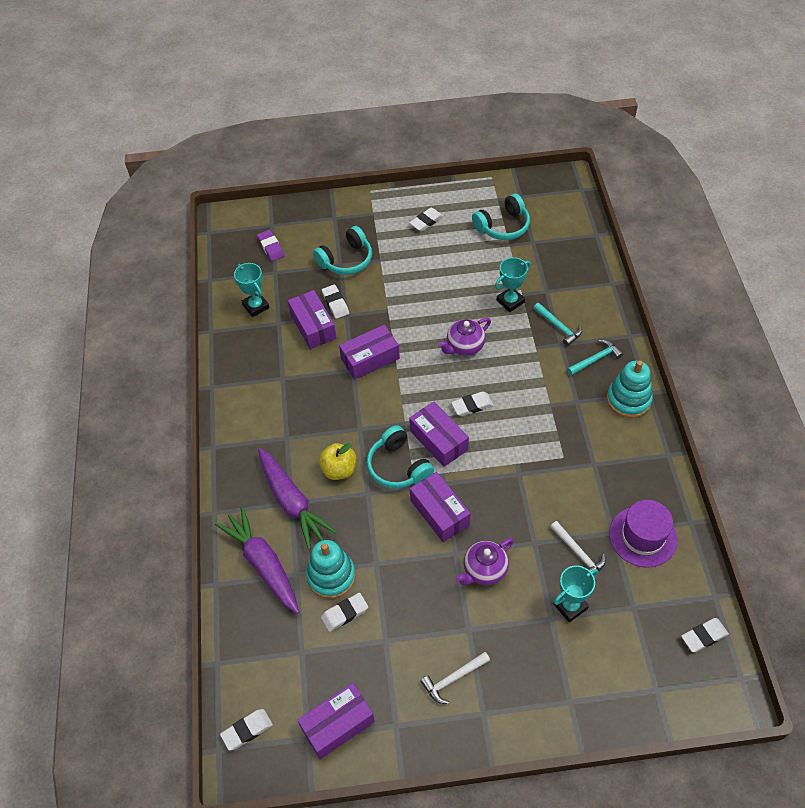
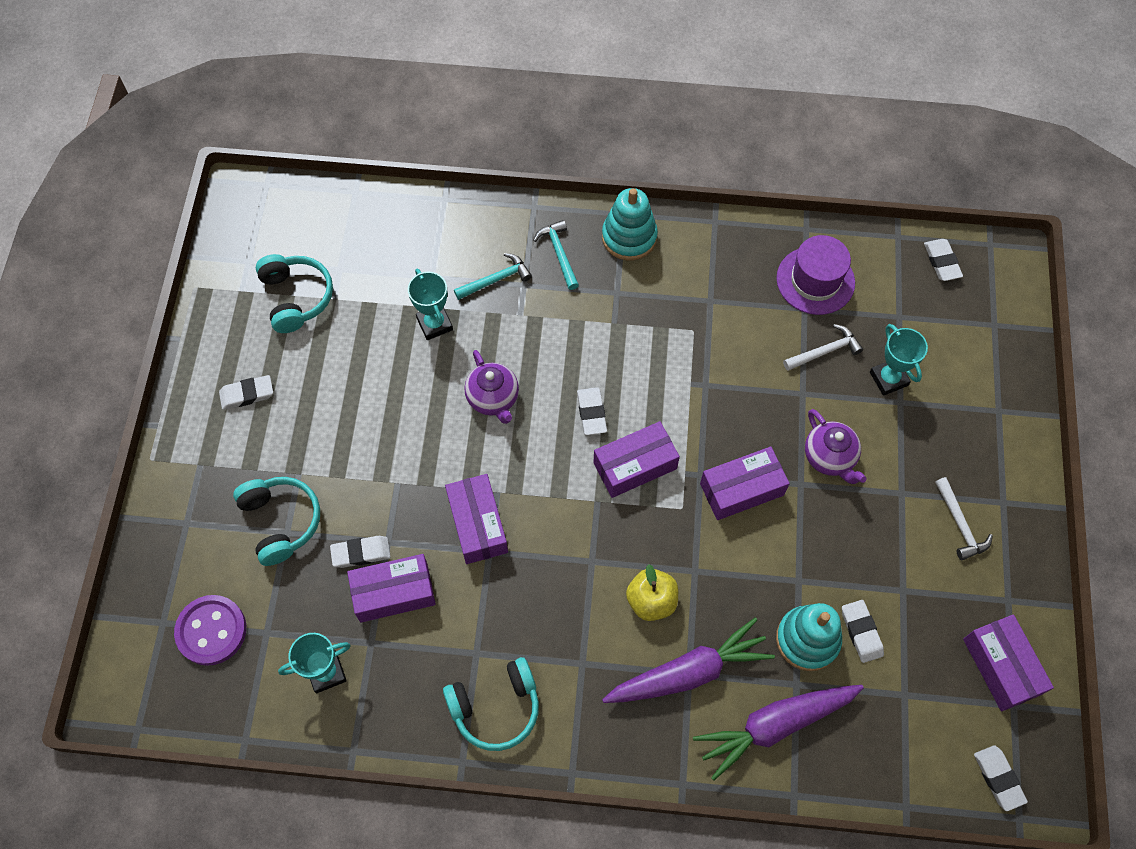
camera: 80 degrees left, 10 degrees up
purple eraser [257,230,285,261] -> purple button [174,595,246,666]
turquoise headphones [367,425,434,489] -> turquoise headphones moved to [443,657,539,751]
white eraser [409,208,443,232] -> white eraser turned 75 degrees counterclockwise [219,375,273,410]

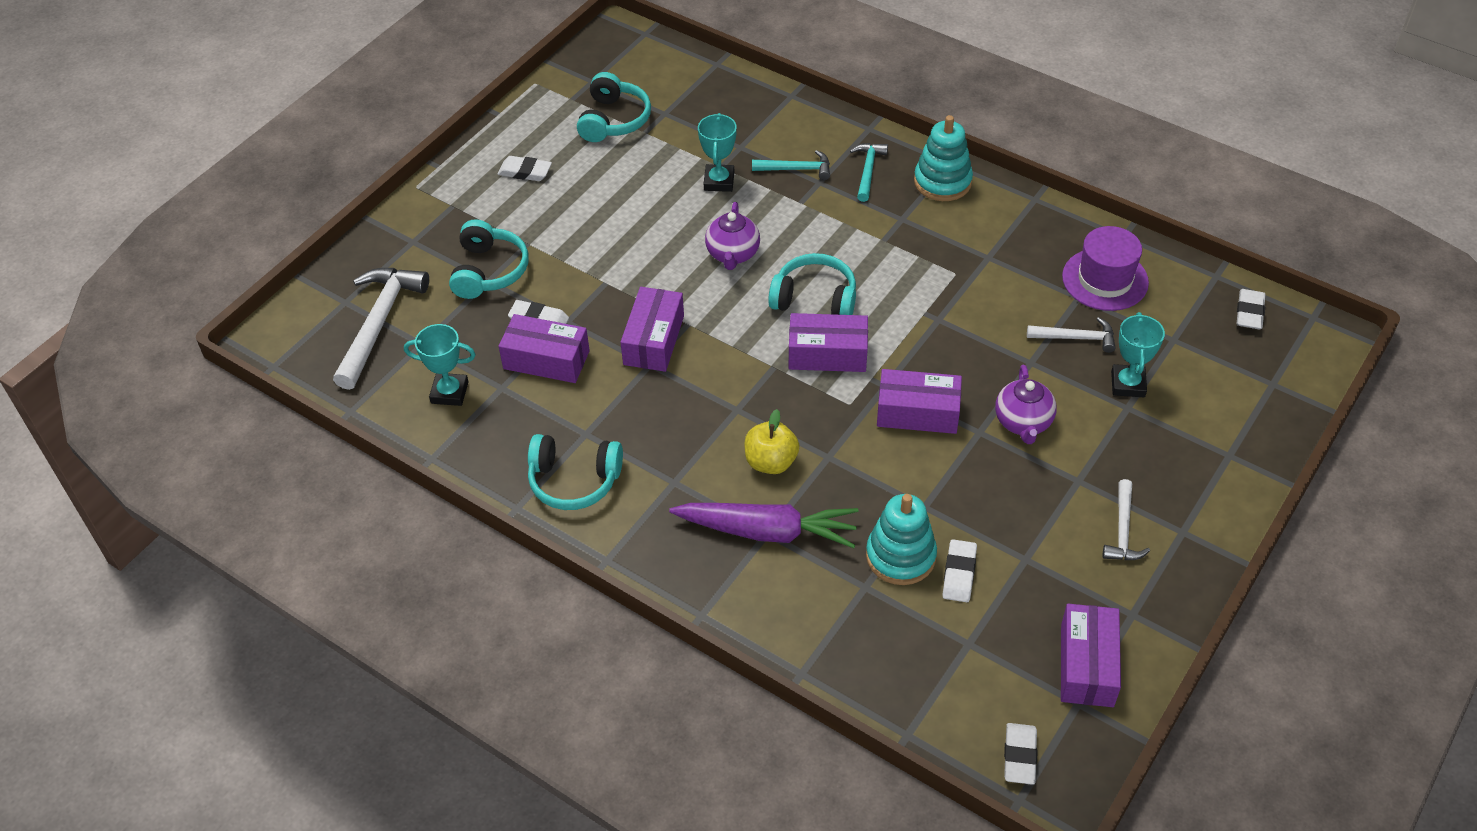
camera: 30 degrees right, 15 degrees down
purple button [174,595,246,666] -> white hammer [333,268,429,390]
white eraser [577,387,607,435] -> turquoise headphones [768,253,856,315]
purple carrot [693,685,864,780] -> none

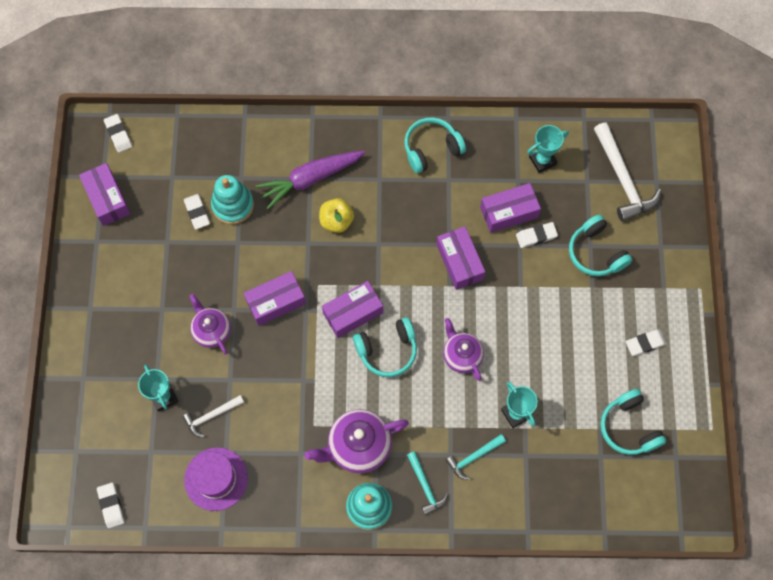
camera: 145 degrees right, 20 degrees up
white hammer [1102,479,1150,560] -> none
none -> purple teapot [305,409,409,473]

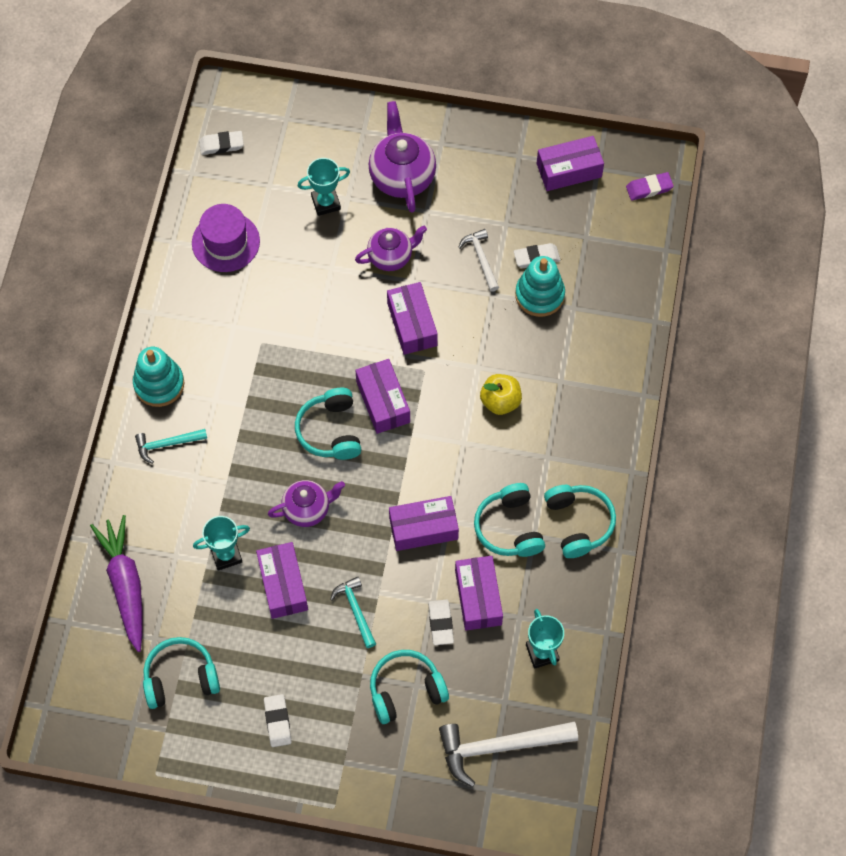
camera: 100 degrees right, 5 degrees down
white eraser [104,114,132,153] -> purple eraser [626,172,674,200]
white hammer [182,395,244,437] -> white hammer moved to [459,229,499,292]
purple carrot [256,151,365,209] -> purple carrot moved to [90,515,142,652]
purple teapot [305,409,409,473] -> purple teapot moved to [369,101,436,213]
turquoise hammer [445,434,506,480] -> turquoise hammer moved to [330,576,376,648]
none -> purple box [256,542,308,619]
none -> turquoise headphones [474,483,545,557]

